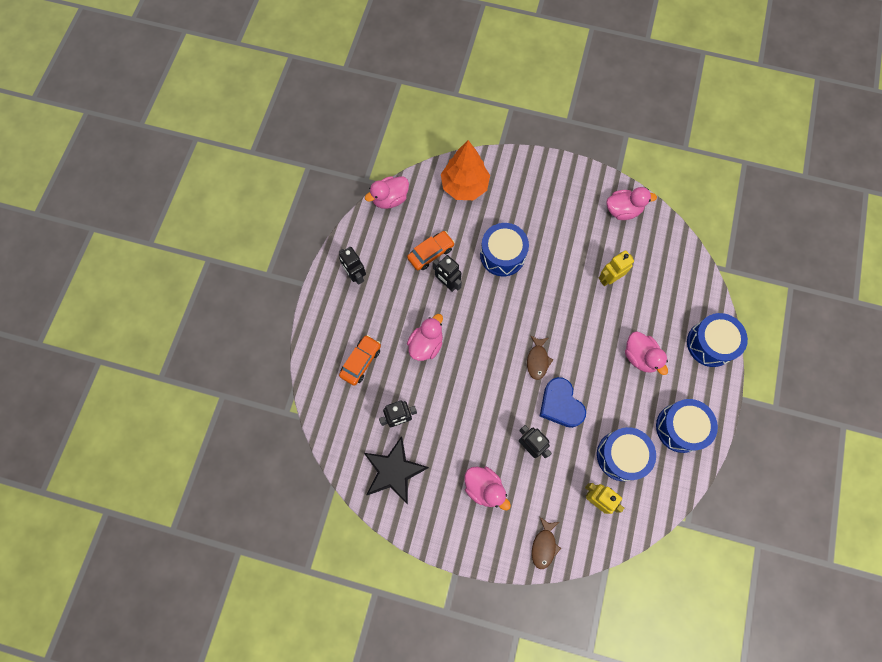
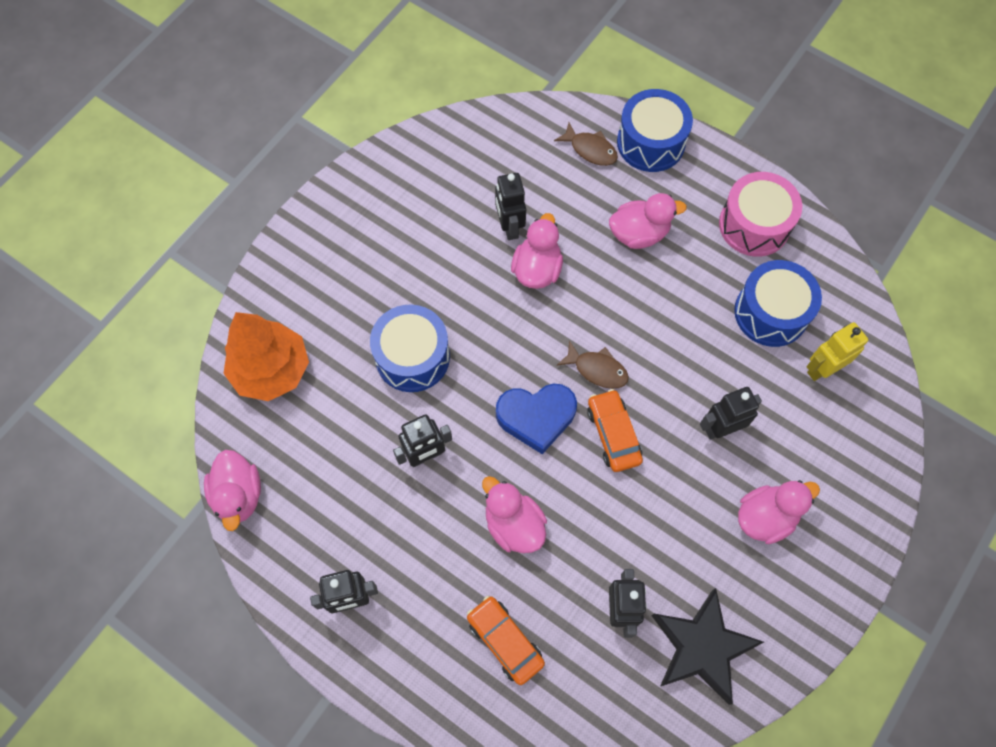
camera: 70 degrees left, 5 degrees down
orange car [407,231,455,270] -> orange car moved to [587,389,643,472]
brown fish [532,517,561,569] -> brown fish moved to [554,123,618,166]
blue heart [540,377,586,428] -> blue heart moved to [496,384,577,454]
yellow robot [599,250,634,286] -> black robot [495,173,526,240]
pink duck [607,187,657,220] -> pink duck moved to [511,213,563,289]
blue drum [656,399,718,453] -> pink drum [719,172,802,257]

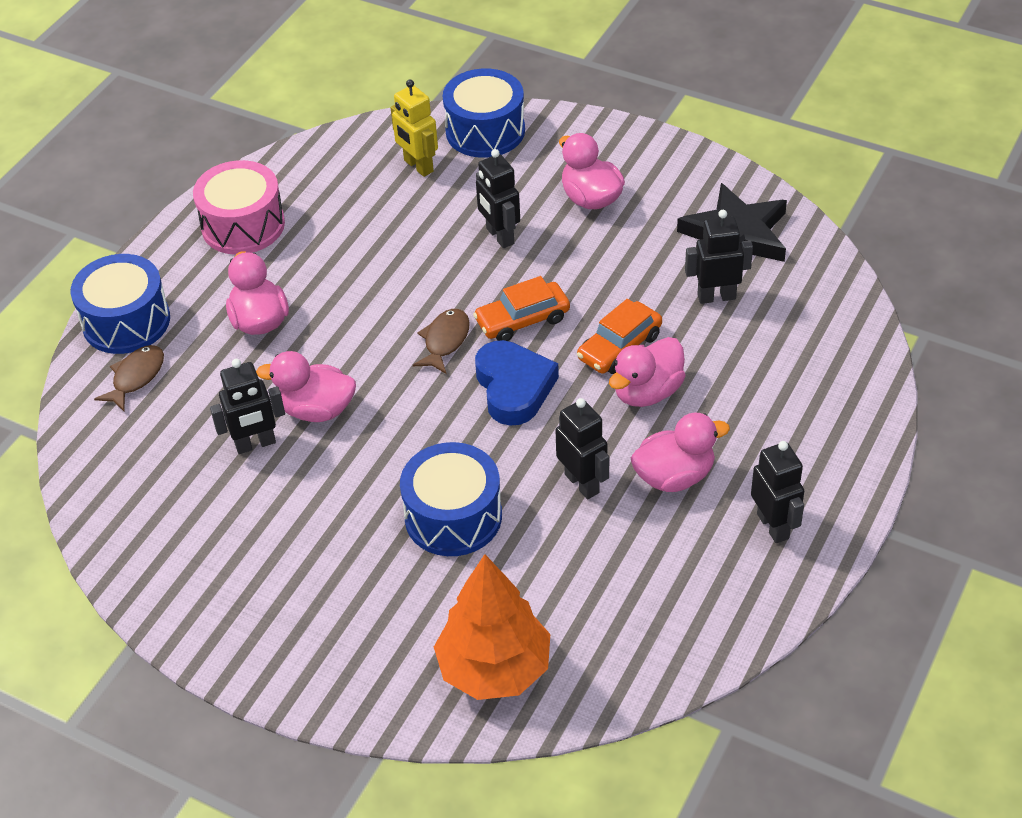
camera: 95 degrees left, 20 degrees down
pink duck [204,450,261,531] -> pink duck moved to [631,412,730,492]
orange car [467,596,545,685] -> orange car moved to [577,299,662,374]
blue drum [734,260,822,347] -> blue drum moved to [443,69,525,158]

